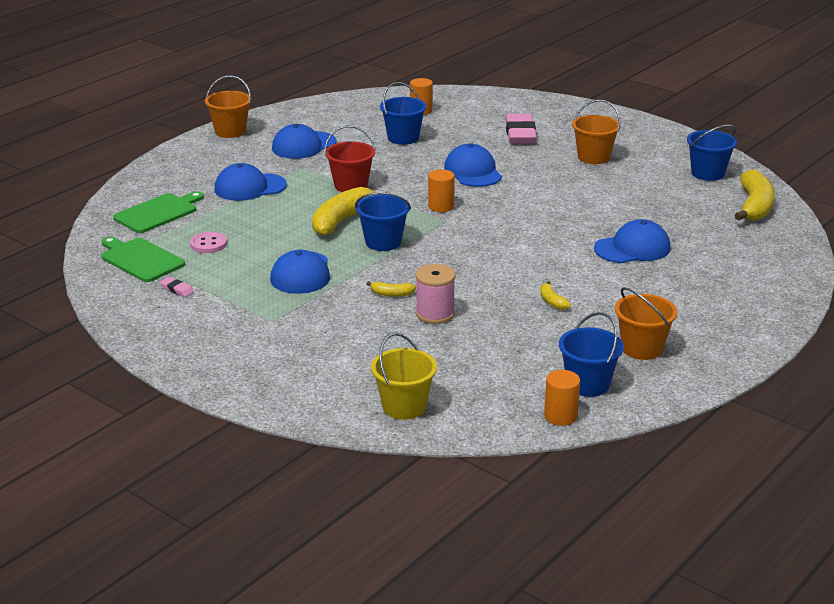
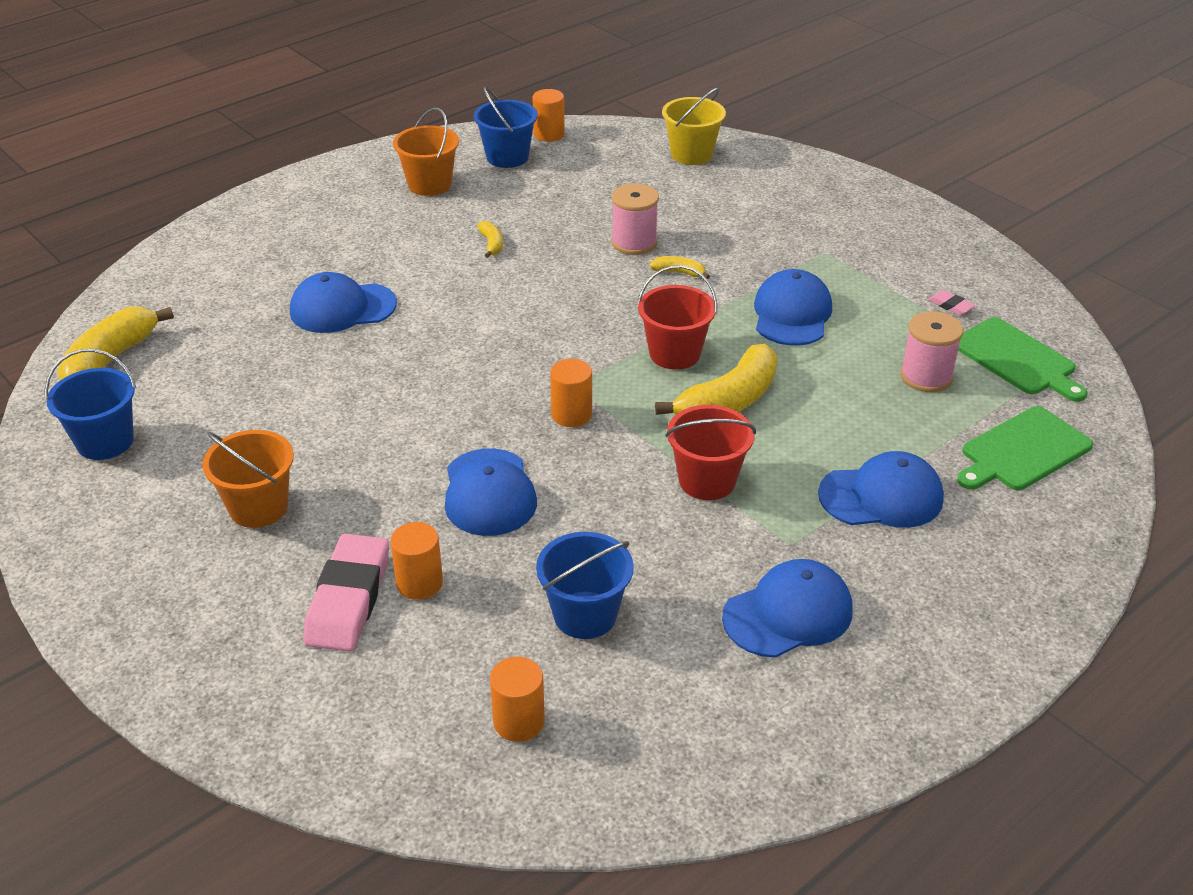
camera: 170 degrees left, 10 degrees up
pink button [190,232,227,253] -> pink spool [900,311,963,392]
orange bucket [205,75,252,138] -> none
blue bucket [355,192,411,251] -> red bucket [637,265,717,370]
none -> orange cylinder [390,522,443,600]

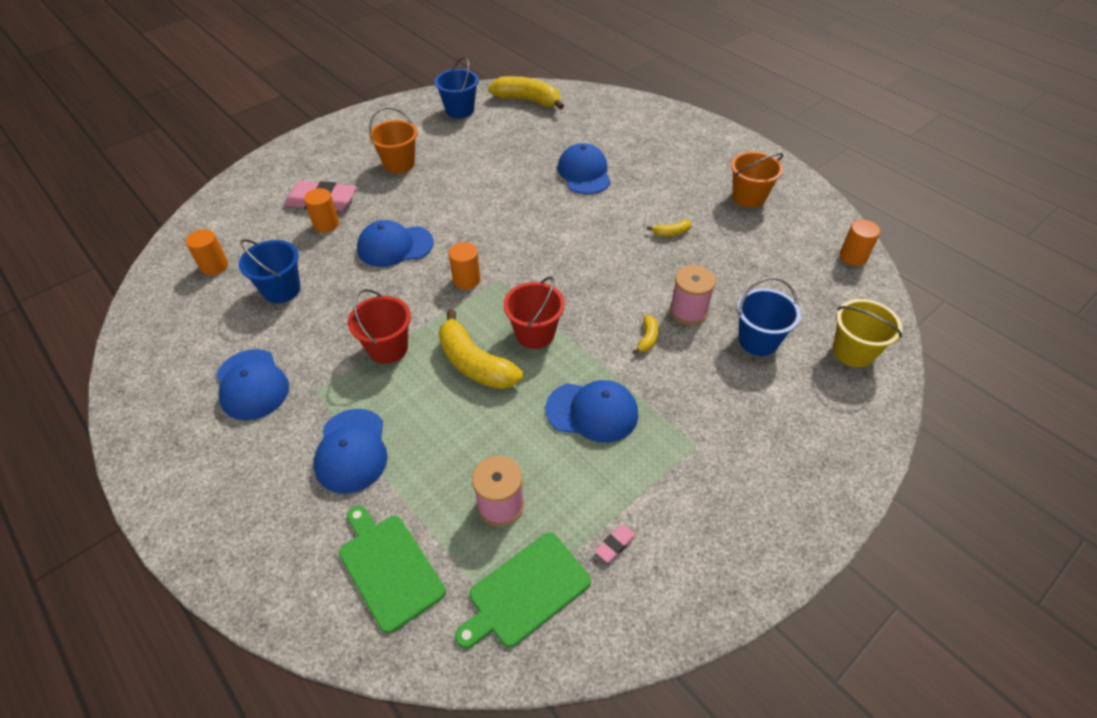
camera: 90 degrees right, 10 degrees up
blue bucket [474,87,538,168] -> blue bucket moved to [737,277,801,356]

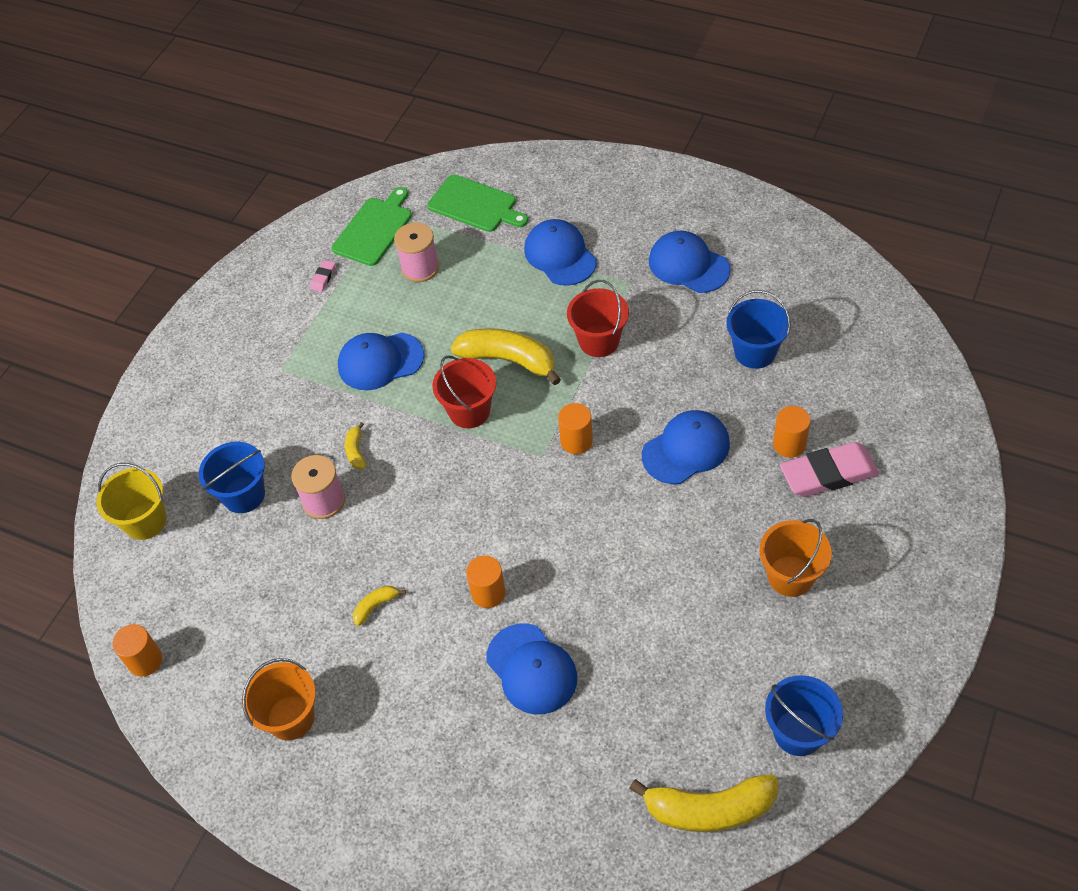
camera: 160 degrees right, 5 degrees up
orange cylinder [186,229,228,275] -> orange cylinder moved to [466,556,506,608]

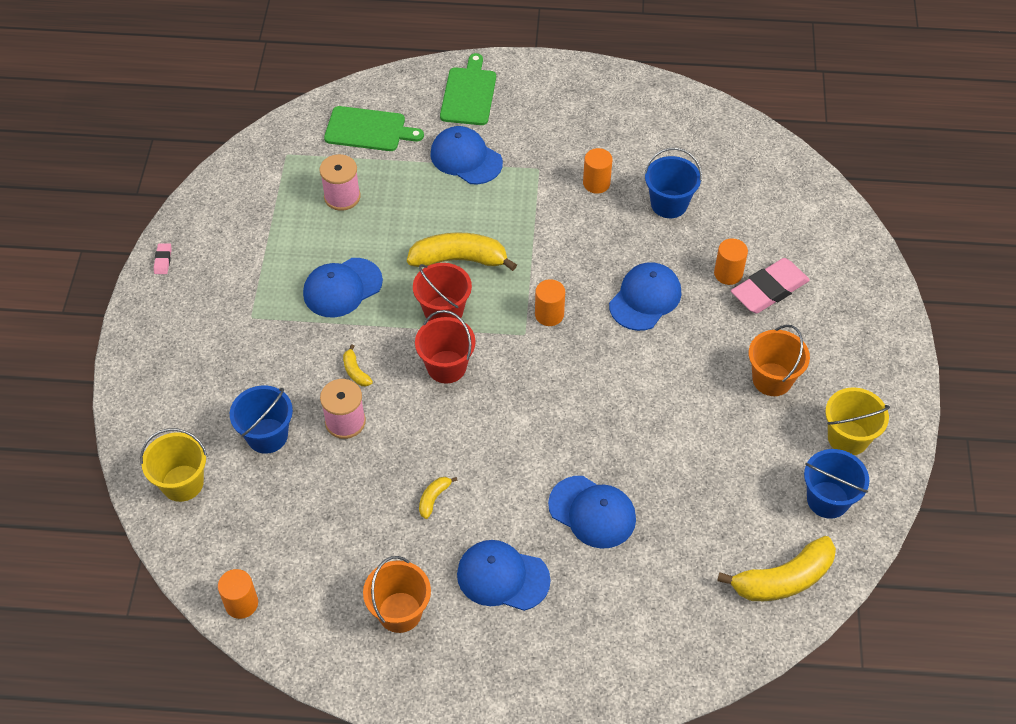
camera: 25 degrees left, 0 degrees up
pink eraser [310,260,336,292] -> pink eraser moved to [154,243,172,274]
green cutting board [332,187,412,266] -> green cutting board moved to [440,53,496,125]
orange cylinder [466,556,506,608] -> orange cylinder moved to [583,148,613,194]
red bucket [567,280,629,357] -> red bucket moved to [415,310,476,383]
blue cap [649,231,731,293] -> blue cap moved to [457,540,551,611]
none -> yellow bucket [825,388,890,455]

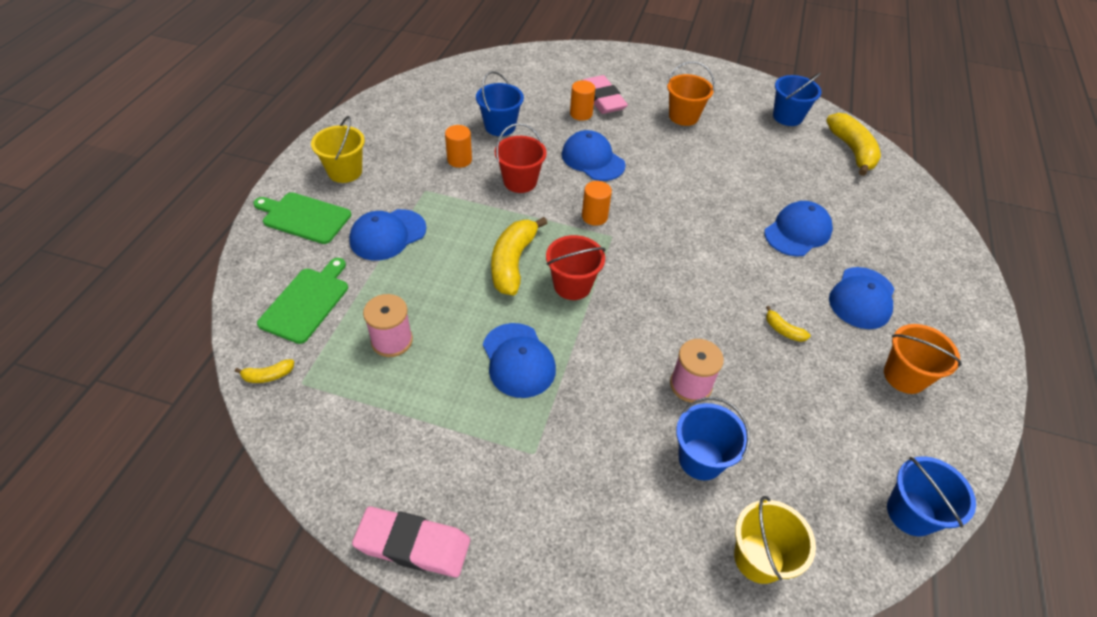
camera: 80 degrees left, 5 degrees down
pink eraser [154,243,172,274] -> pink eraser [352,507,470,578], size x2.35
orange cylinder [218,569,258,619] -> blue bucket [887,456,976,536]
yellow banana [343,344,373,386] -> yellow banana moved to [235,359,294,383]
red bucket [415,310,476,383] -> red bucket moved to [495,123,547,193]
yellow bucket [825,388,890,455] -> yellow bucket moved to [311,116,365,183]

